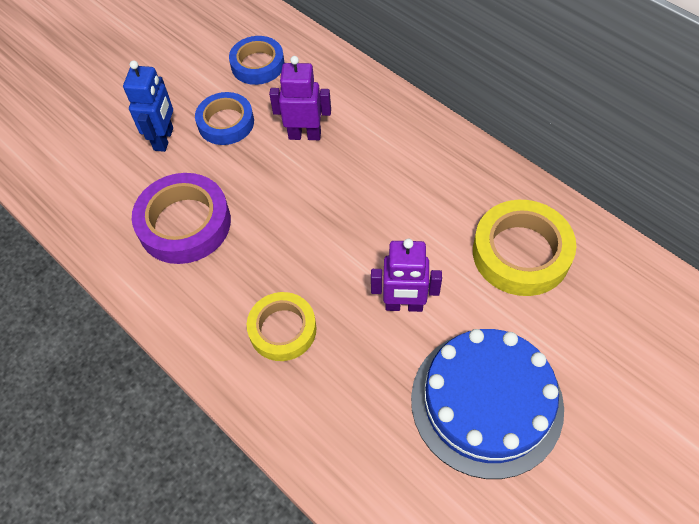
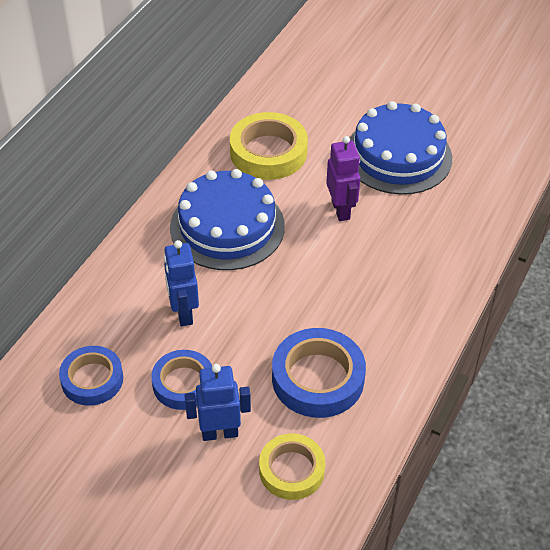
camera: 110 degrees left, 10 degrees down
purple tape [132,173,231,264] -> blue tape [272,328,366,418]
yellow tape [247,292,317,361] -> yellow tape moved to [259,434,325,500]
purple robot [269,56,331,140] -> blue robot [164,240,199,326]
none -> blue cake [170,169,285,270]

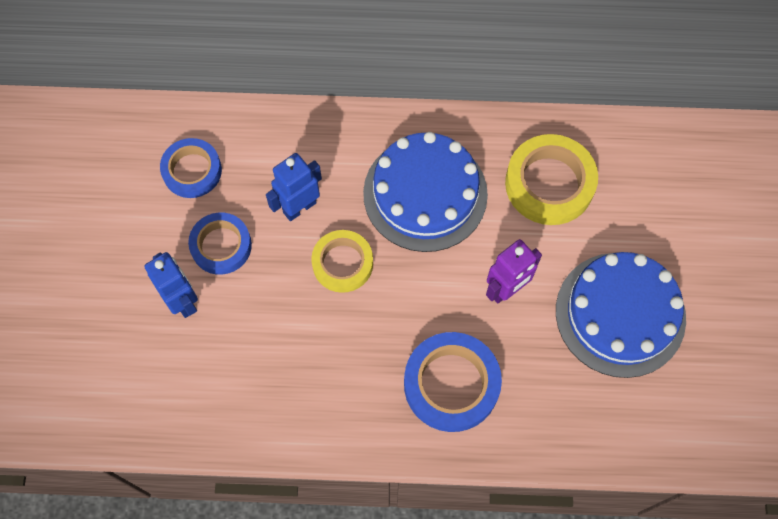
camera: 65 degrees right, 20 degrees up
yellow tape [259,434,325,500] -> yellow tape moved to [311,230,373,293]
blue tape [272,328,366,418] -> blue tape moved to [404,332,502,432]

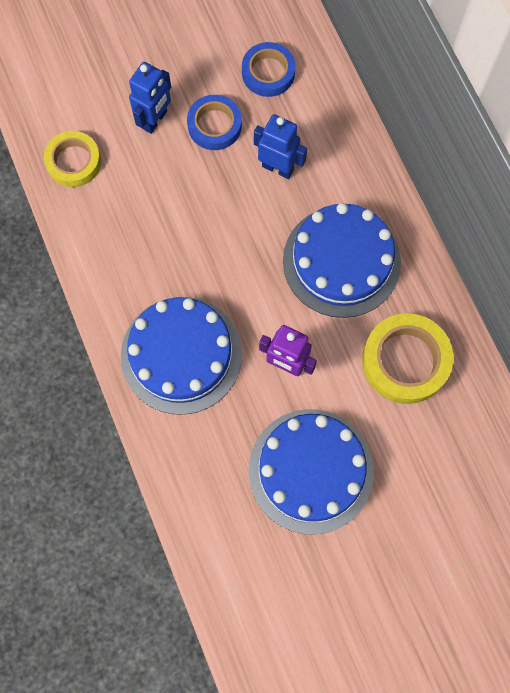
camera: 65 degrees right, 5 degrees up
yellow tape [311,230,373,293] -> yellow tape moved to [44,131,101,187]
blue tape [404,332,502,432] -> blue cake [121,297,242,415]

